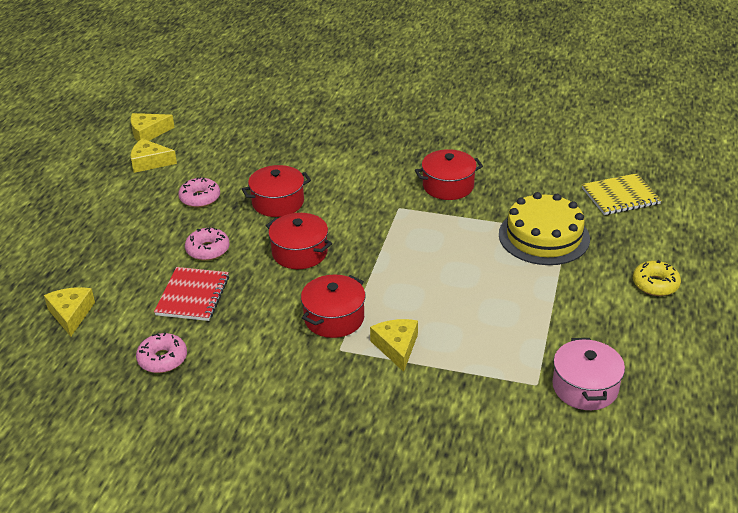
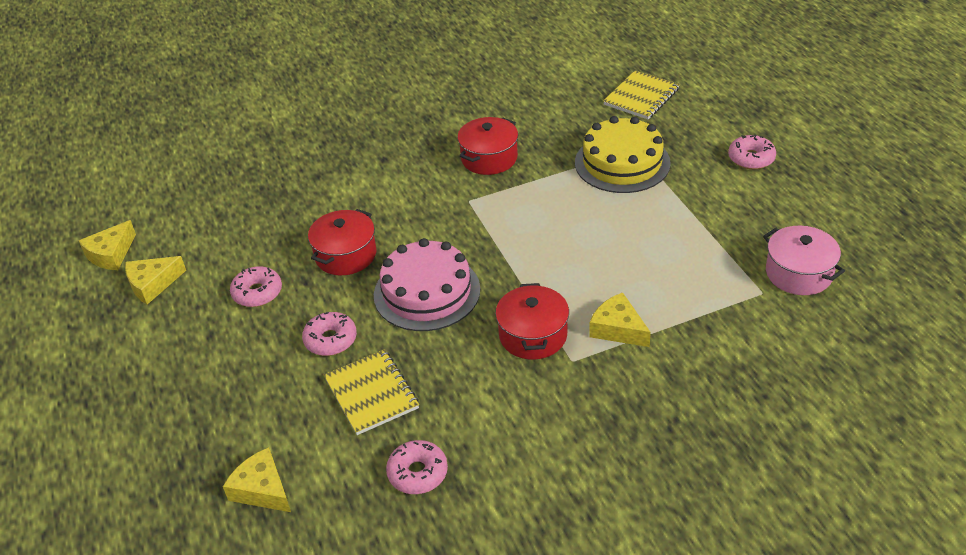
camera: 35 degrees left, 5 degrees up
red notebook [154,267,229,321] -> yellow notebook [324,349,419,435]
red pot [266,213,332,269] -> pink cake [374,238,480,331]
yellow donut [633,260,681,296] -> pink donut [728,135,776,170]

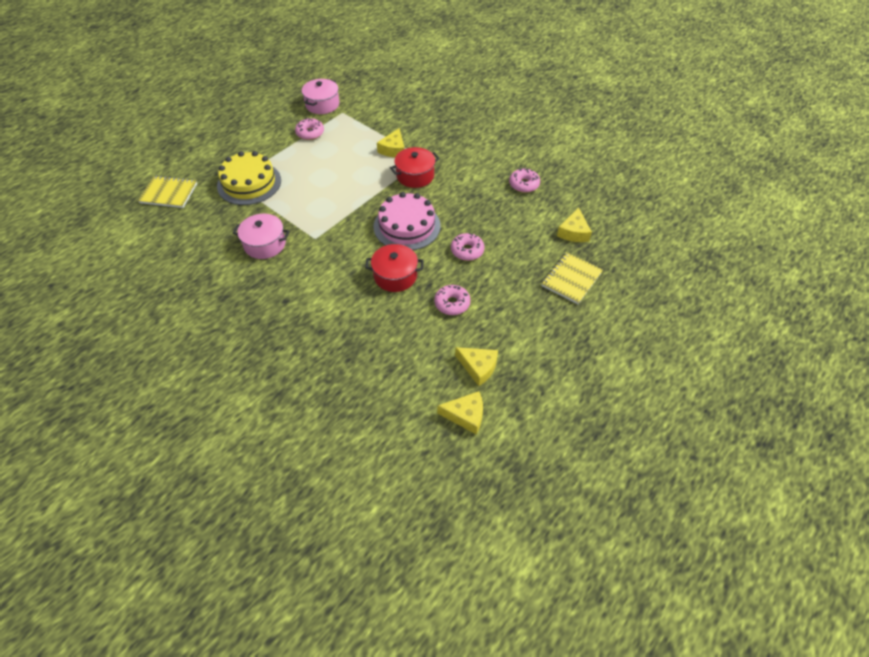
camera: 120 degrees left, 10 degrees up
yellow notebook [324,349,419,435] -> yellow notebook moved to [541,252,603,304]
red pot [457,117,518,175] -> pink pot [233,214,290,259]
pink donut [728,135,776,170] -> pink donut moved to [295,118,324,140]

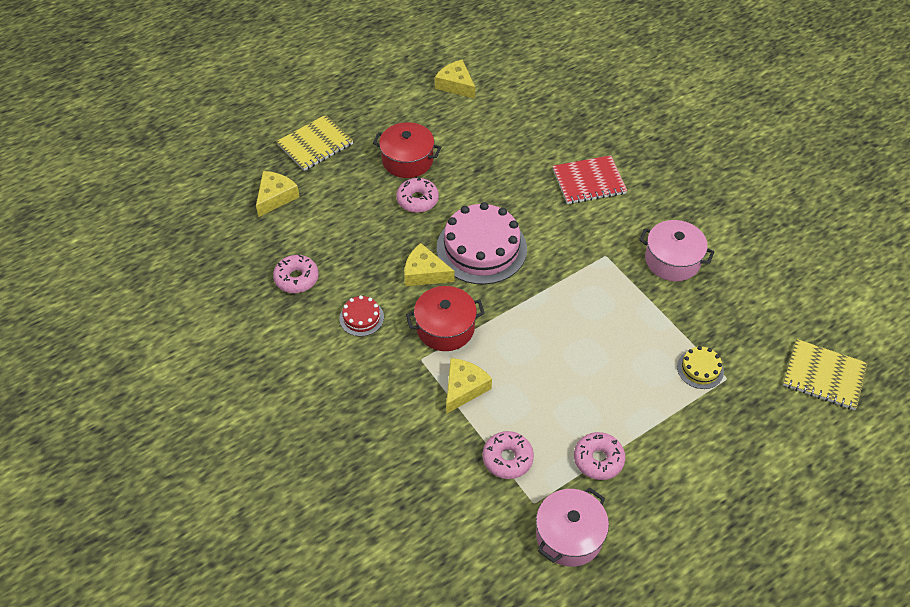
camera: 165 degrees left, 0 degrees up
yellow cake [217,151,281,205] -> yellow cake [677,346,724,389], size x0.47
red pot [365,244,424,292] -> red pot moved to [373,122,441,178]
pink donut [434,285,471,315] -> pink donut moved to [483,431,534,479]
yellow cheese [437,391,483,435] -> yellow cheese moved to [405,243,455,286]
none -> red cake [339,295,384,336]
none -> red notebook [553,155,627,204]

